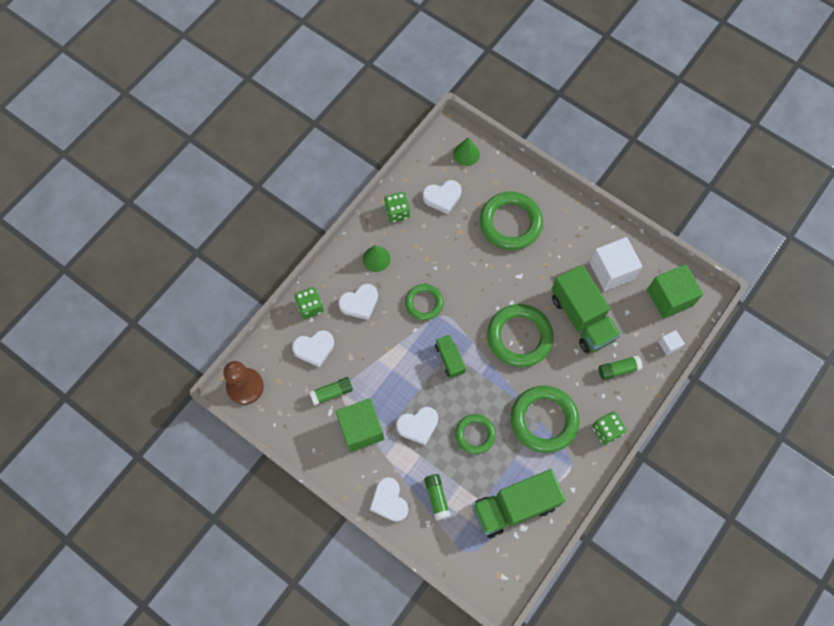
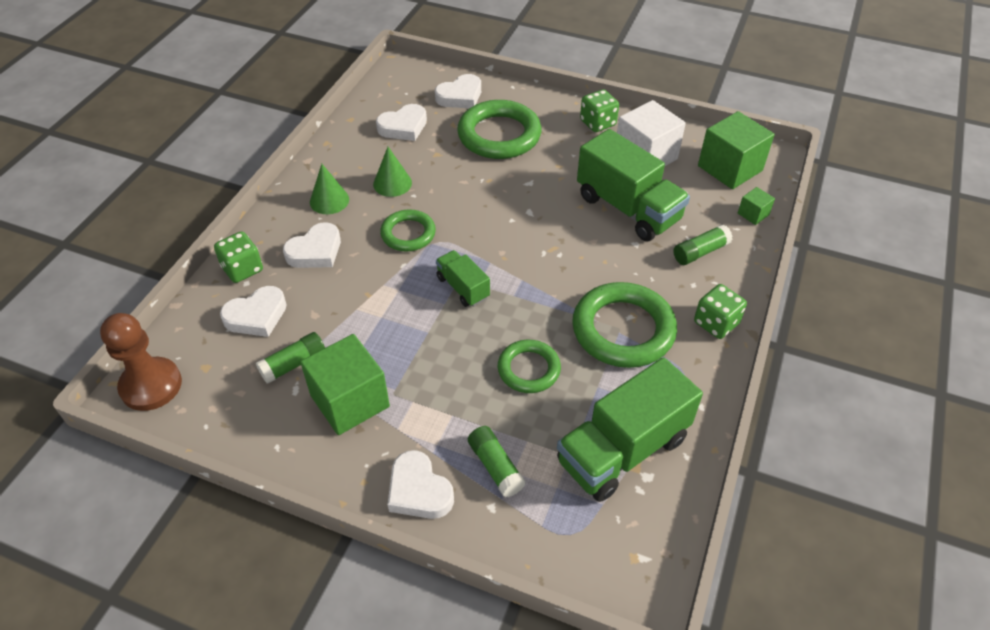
camera: 15 degrees left, 20 degrees down
green dice [384,192,410,223] -> green dice moved to [580,90,619,132]
white heart [396,407,438,445] -> white heart moved to [435,74,481,108]
green cone [453,137,480,166] -> green cone moved to [373,147,412,197]
green ring [487,304,554,367] -> none
white cube [658,330,685,356] -> green cube [738,187,775,225]

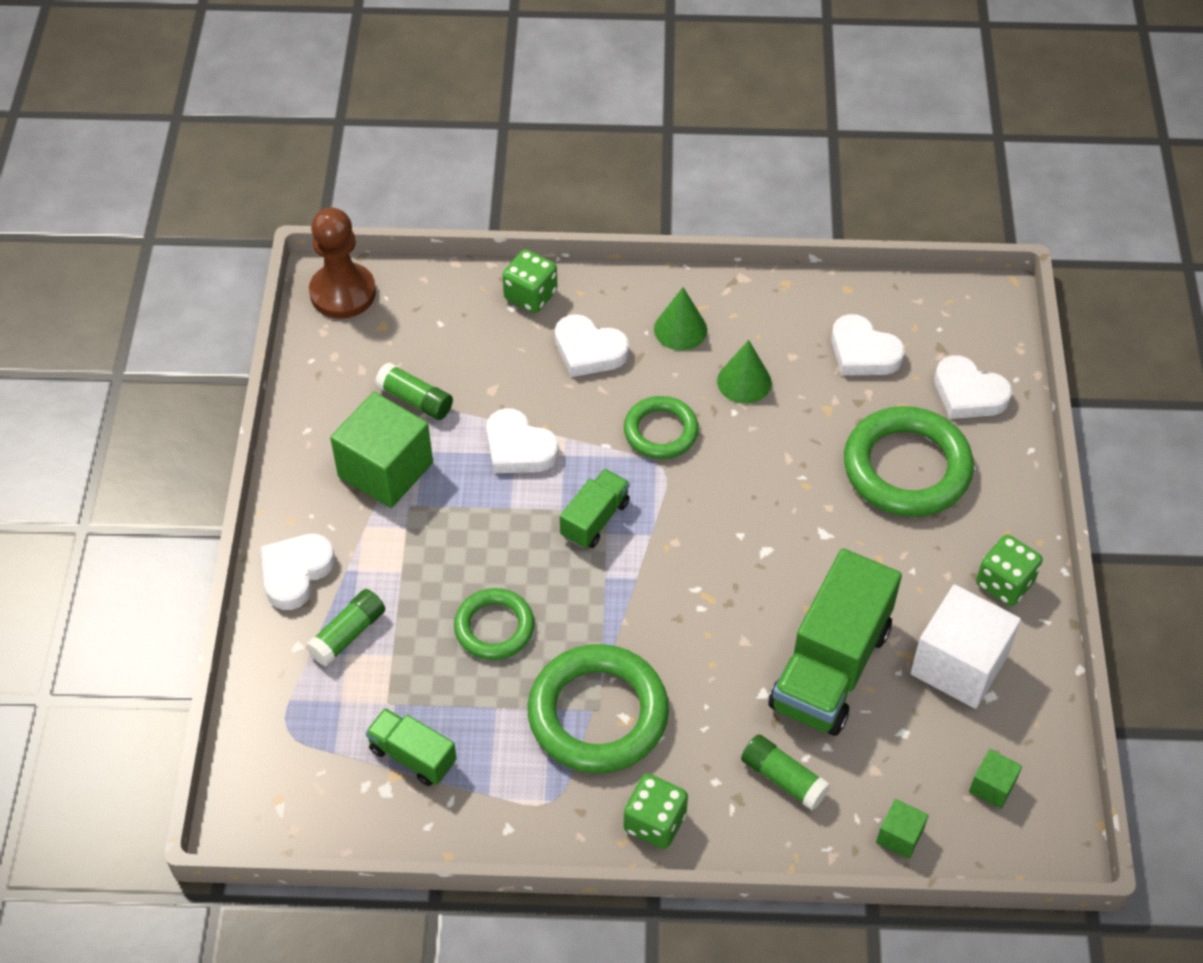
camera: 70 degrees right, 5 degrees up
white heart [220,286,287,337] -> white heart moved to [486,408,559,473]
green truck [557,357,703,502] -> green truck [365,708,457,786], size x0.52
green cube [698,111,775,189] -> green cube [969,749,1022,809], size x0.47

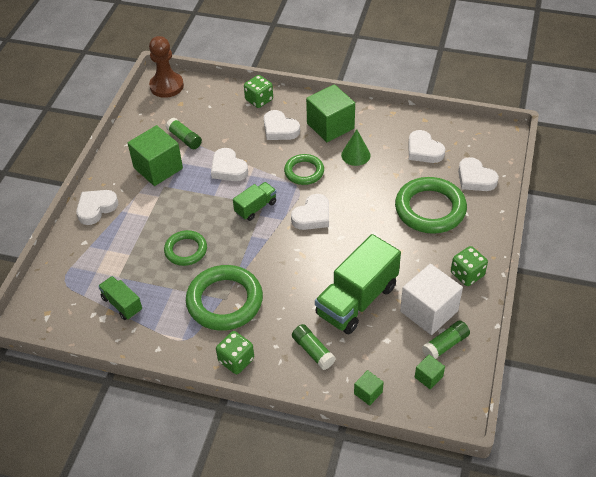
camera: 15 degrees right, 5 degrees down
green glue stick [306,589,385,666] -> green glue stick moved to [422,320,470,359]
green cone [654,287,707,350] -> green cube [306,84,355,142]
none -> white heart [291,194,329,230]

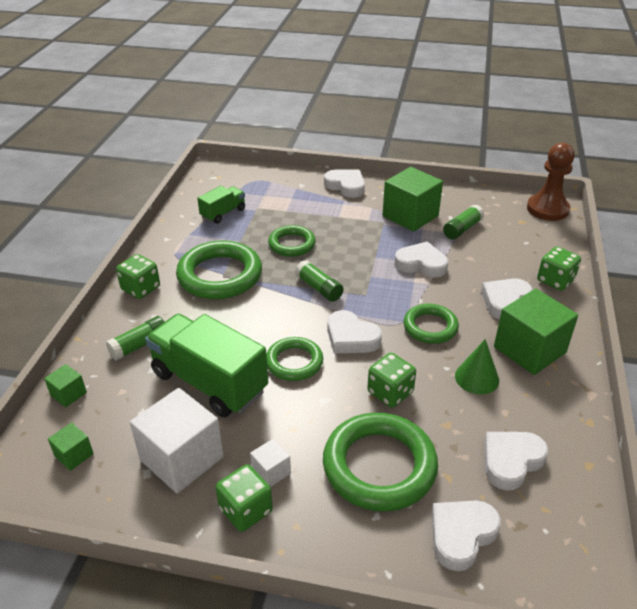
camera: 85 degrees right, 10 degrees down
white heart [211,148,248,181] -> white heart turned 60 degrees clockwise [395,241,448,278]
green truck [233,182,276,221] -> none
green glue stick [422,320,470,359] -> green glue stick moved to [295,260,344,302]
none -> white cube [250,439,291,487]
none -> green ring [266,337,323,381]
none -> green dice [367,353,416,408]

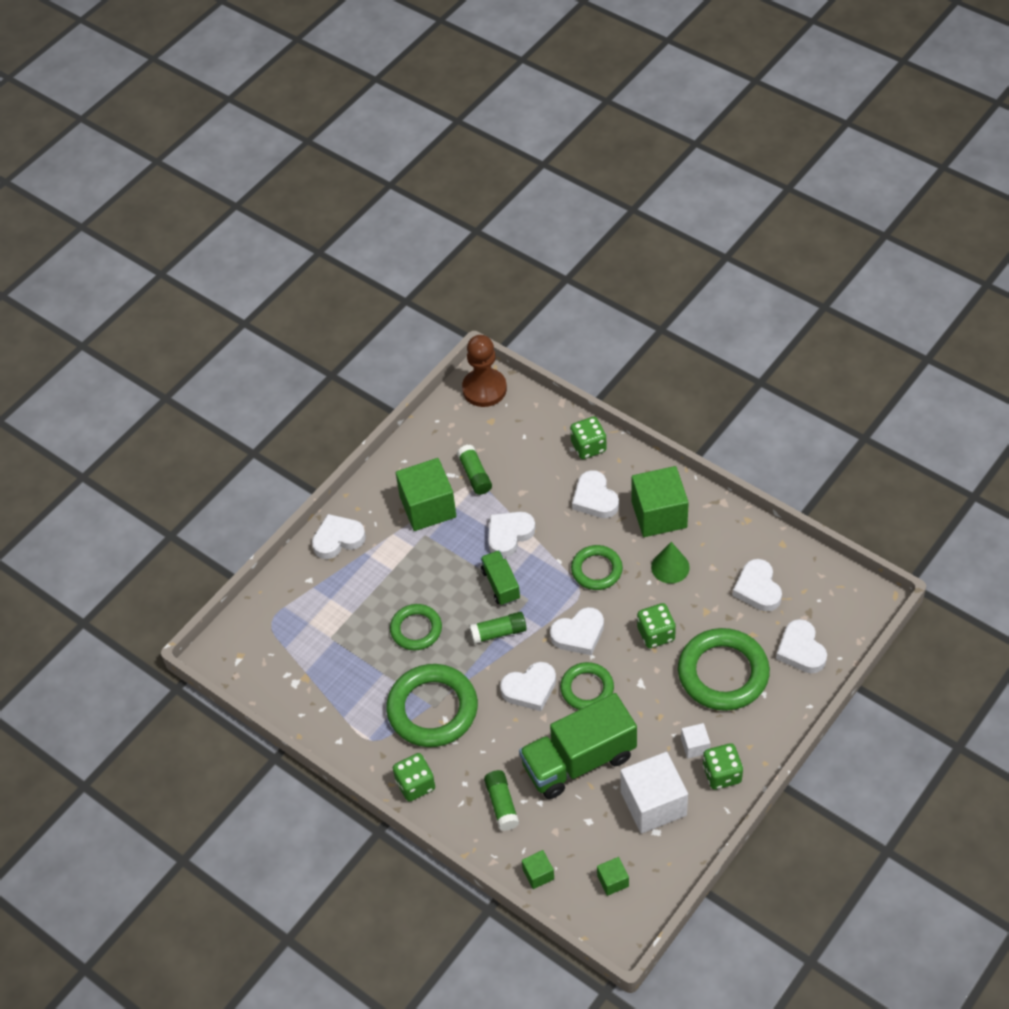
camera: 60 degrees left, 15 degrees up
green truck [197,186,245,224] -> green truck moved to [481,550,520,606]
none -> white heart [500,662,556,711]

